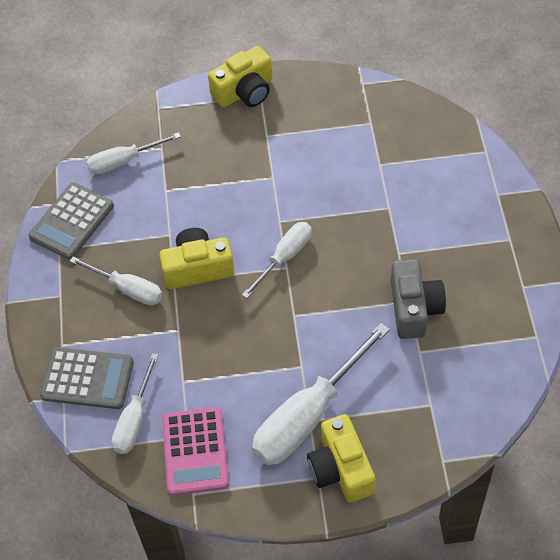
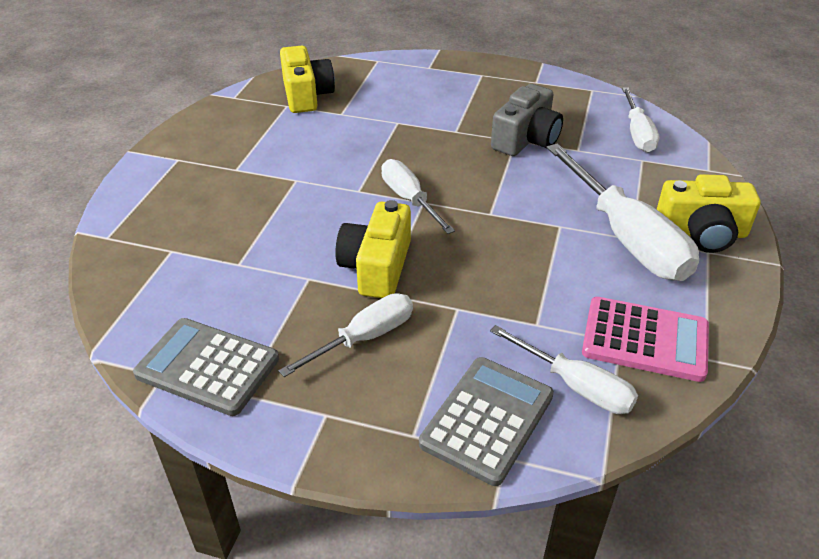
camera: 70 degrees left, 15 degrees down
grey calculator [28,182,114,260] -> grey calculator turned 150 degrees clockwise [133,318,279,416]
white screwdriver [87,132,181,175] -> white screwdriver moved to [622,87,659,152]
yellow camera [208,46,272,107] -> yellow camera moved to [280,46,335,113]
grey camera [391,259,446,339] -> grey camera turned 105 degrees clockwise [491,84,563,156]

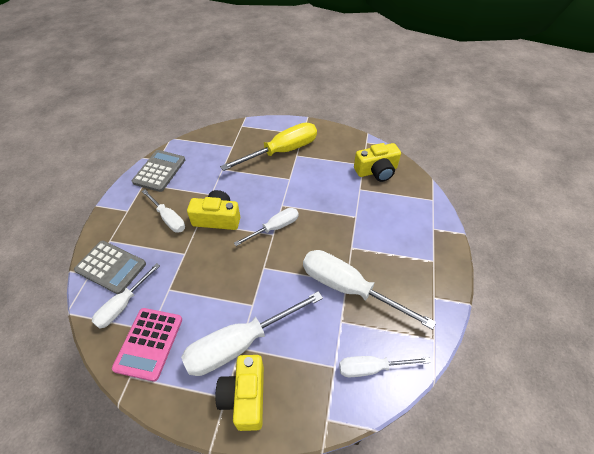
camera: 85 degrees right, 10 degrees up
grey camera [491,84,563,156] -> white screwdriver [303,250,436,330]
none -> yellow screwdriver [220,123,317,171]

